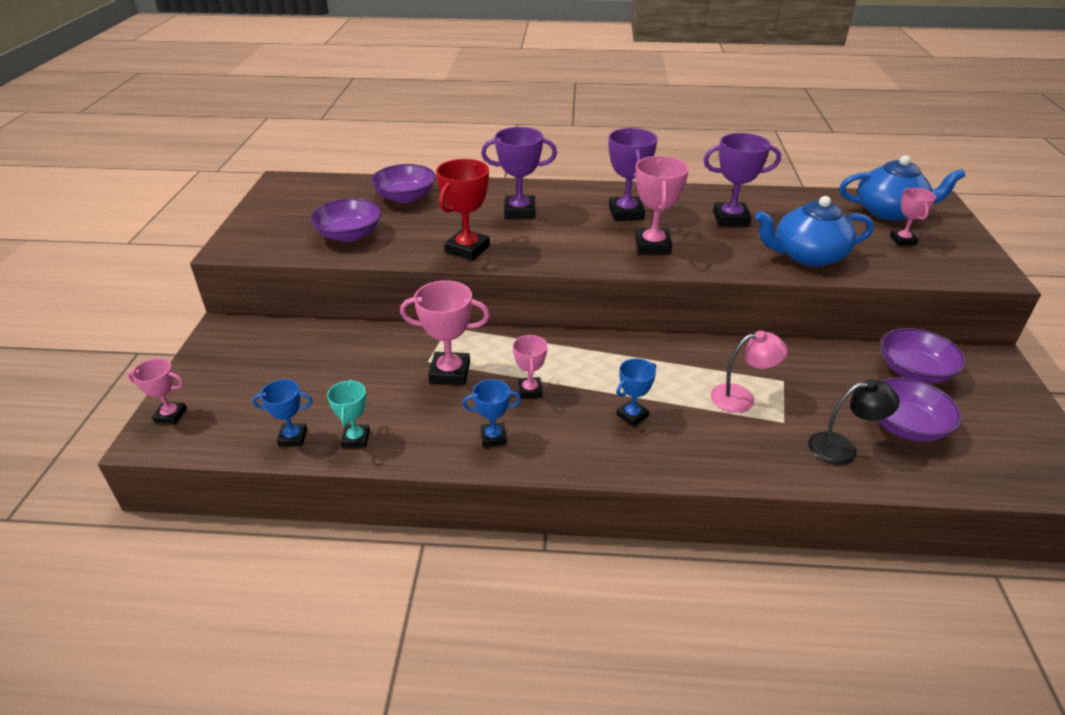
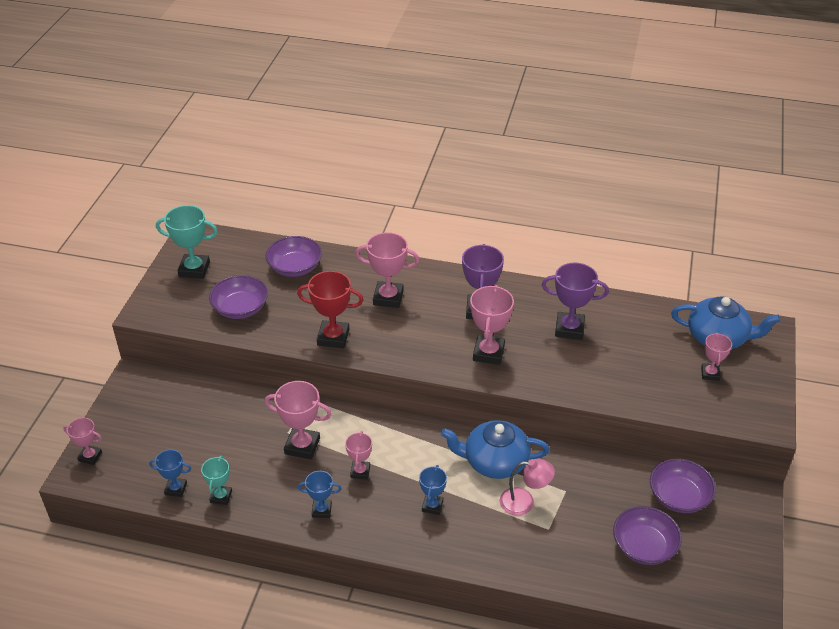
camera: 10 degrees right, 5 degrees up
red trophy [436,159,490,261] -> red trophy turned 60 degrees clockwise [297,271,364,348]
purple trophy [481,127,557,219] -> pink trophy [355,232,420,308]
blue trophy [616,358,656,427] -> blue trophy turned 45 degrees counterclockwise [419,465,447,515]
blue teapot [755,196,874,267] -> blue teapot moved to [441,420,550,479]
black lamp [808,379,900,465] -> none
none -> turquoise trophy [156,205,218,279]

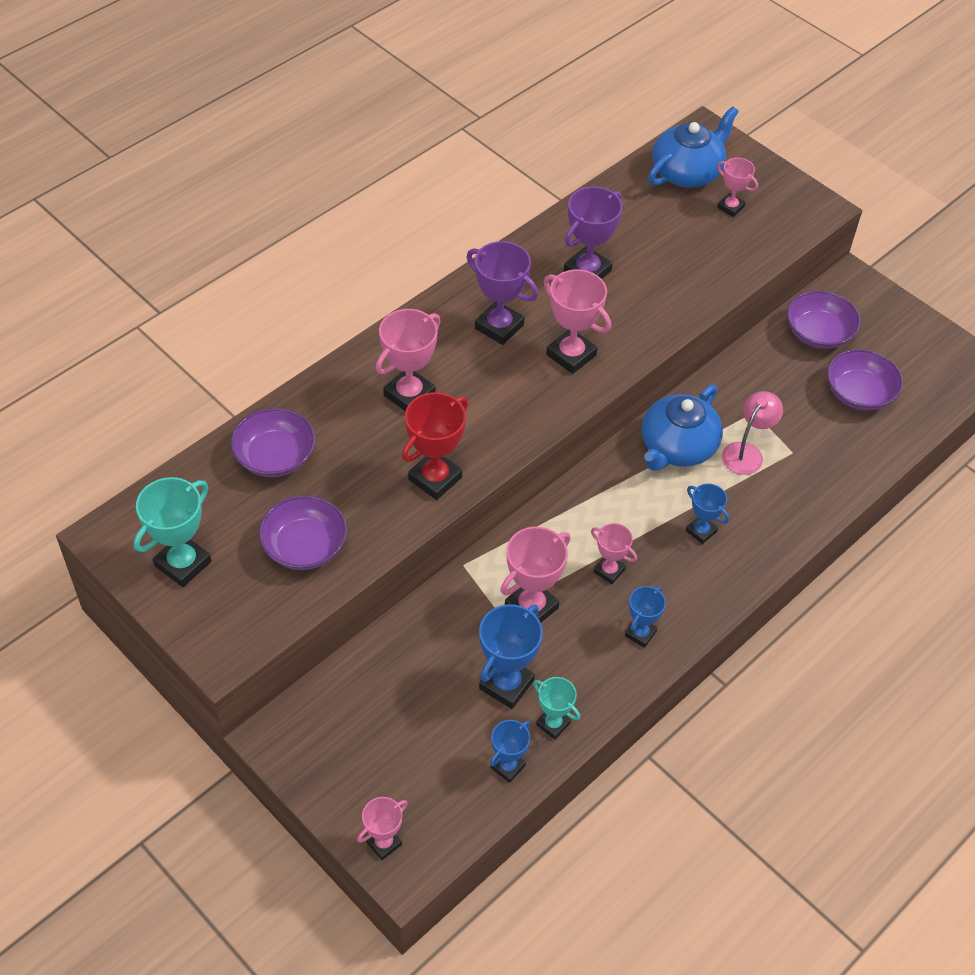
camera: 60 degrees left, 10 degrees up
none -> blue trophy [479,604,543,709]

